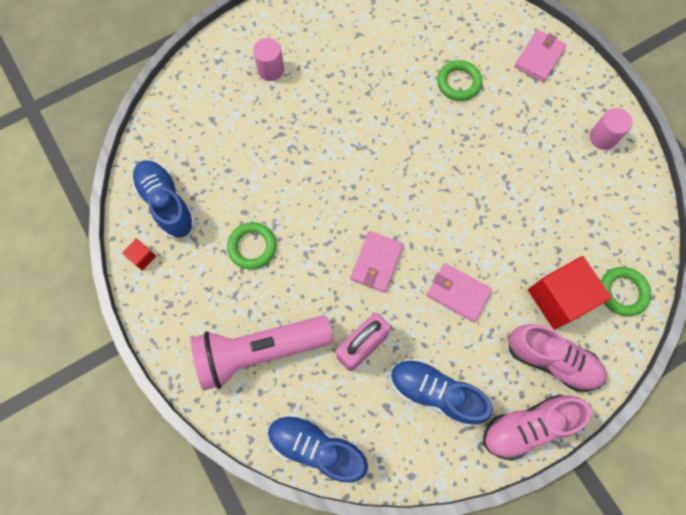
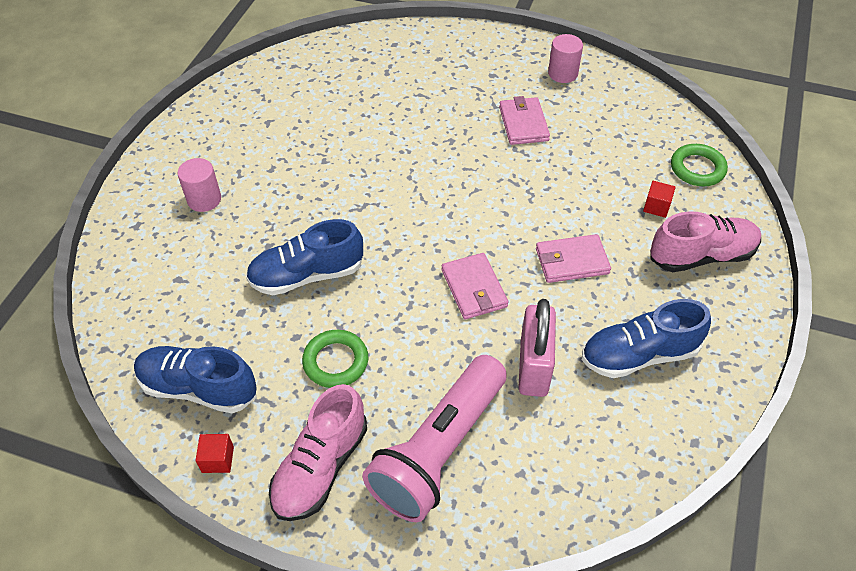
camera: 40 degrees left, 20 degrees down
blue shoe [268,414,368,483] -> blue shoe moved to [246,219,363,295]
green ring [437,60,482,101] -> none
pink shoe [483,395,592,461] -> pink shoe moved to [269,384,367,521]
pink wallet [514,30,567,82] -> pink wallet moved to [499,96,550,145]
red cube [528,256,612,329] -> red cube [643,181,676,218], size x0.43

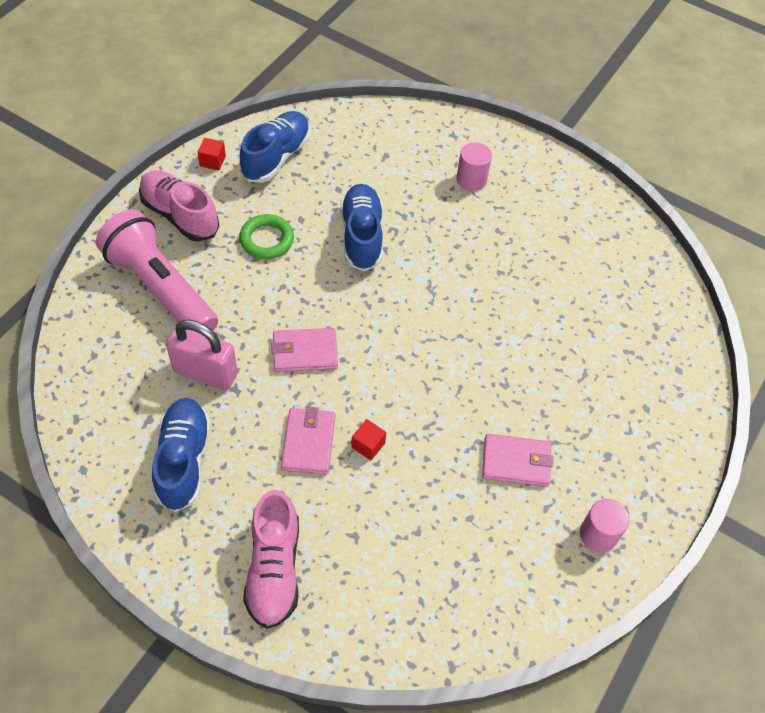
camera: 100 degrees right, 5 degrees up
red cube [643,181,676,218] -> red cube moved to [351,419,386,460]
green ring [671,144,728,186] -> none

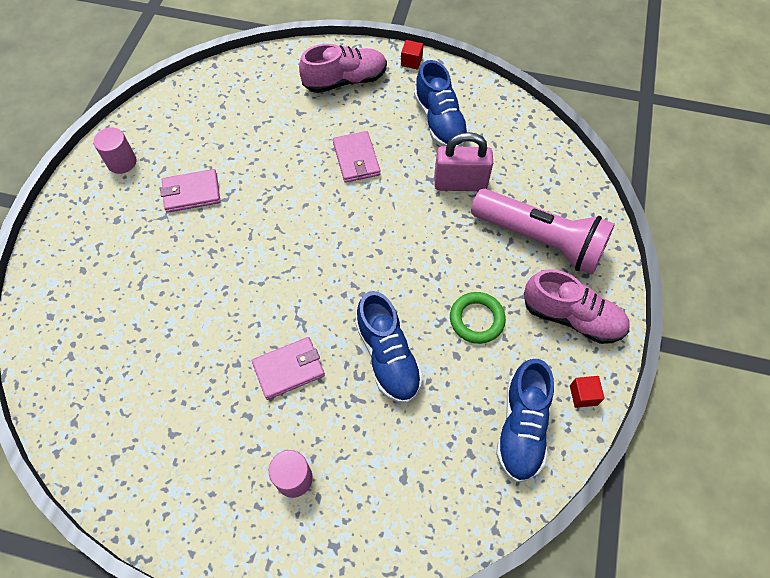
camera: 165 degrees right, 5 degrees up
pink shoe [243,490,299,629] -> pink shoe turned 90 degrees clockwise [299,44,387,93]
pink wallet [272,328,338,372] -> pink wallet moved to [252,337,325,400]
red cube [351,419,386,460] -> red cube moved to [401,40,423,69]

